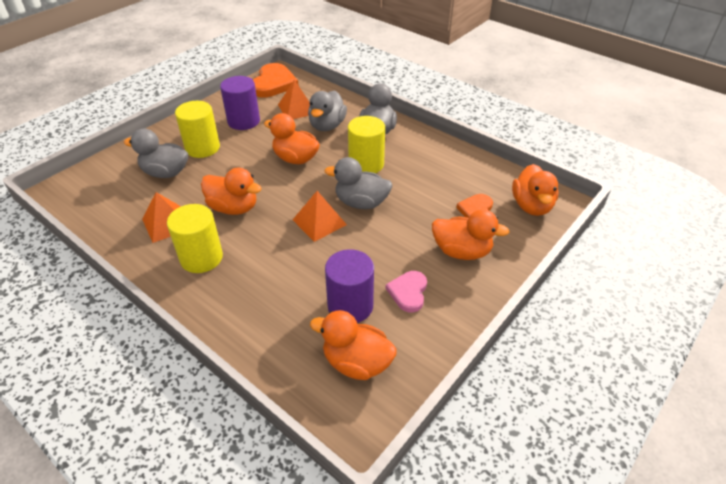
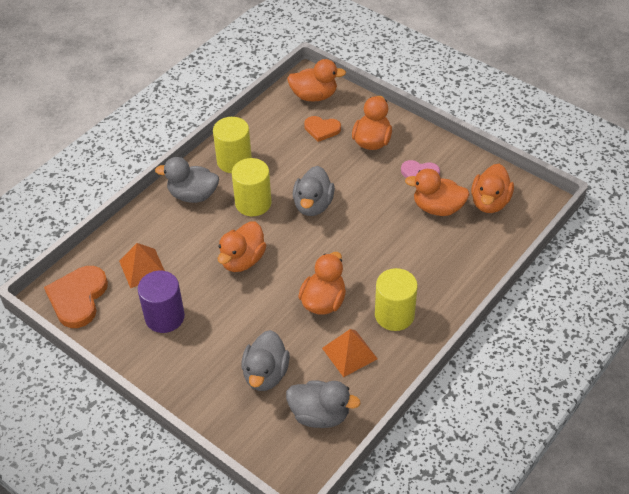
camera: 90 degrees left, 5 degrees up
yellow cylinder [175,101,220,158] -> yellow cylinder moved to [213,117,252,173]
orange heart [253,63,298,97] -> orange heart turned 90 degrees counterclockwise [44,266,108,328]
orange pyramid [293,191,347,242] -> none
grey duck [308,91,347,131] -> grey duck moved to [286,381,361,428]
purple cylinder [325,249,374,323] -> orange duck [405,169,470,216]

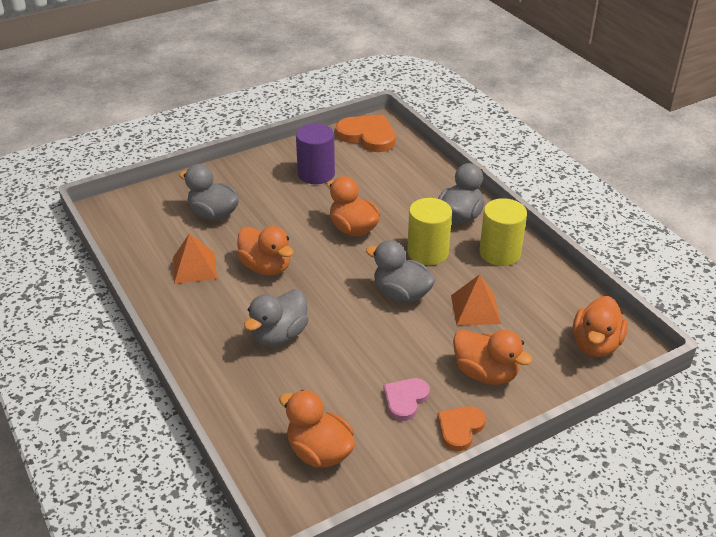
camera: 110 degrees right, 10 degrees down
orange pyramid [119,243,165,288] -> orange pyramid moved to [451,274,501,326]
grey duck [286,381,361,428] -> grey duck moved to [244,289,309,346]
orange heart [304,116,341,142] -> orange heart moved to [437,406,486,451]
yellow cylinder [375,268,418,331] -> none
orange duck [405,169,470,216] -> none

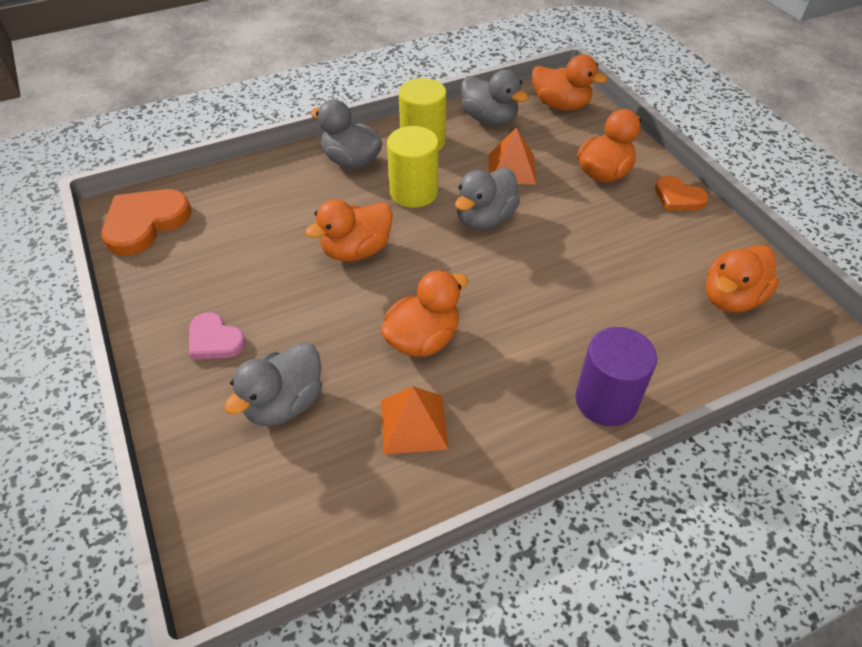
camera: 85 degrees left, 10 degrees up
grey duck [244,289,309,346] -> grey duck moved to [461,70,528,125]
purple cylinder [296,124,335,184] -> purple cylinder moved to [575,327,657,426]
pink heart [383,378,430,421] -> pink heart moved to [189,312,246,360]

